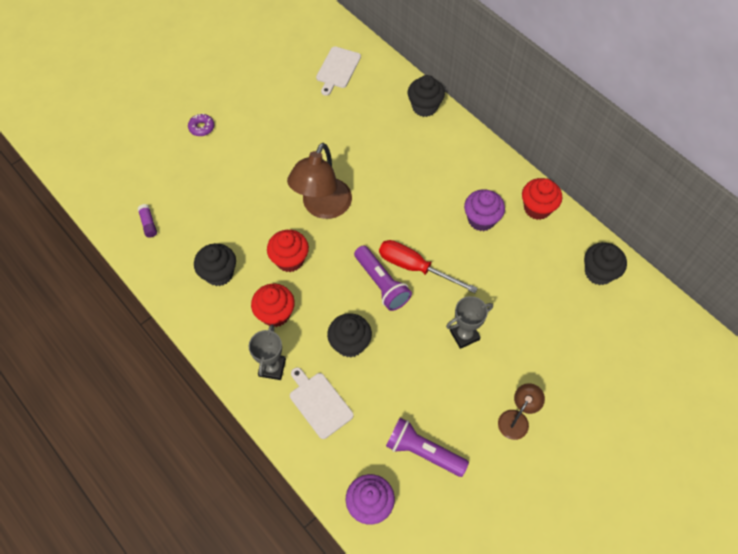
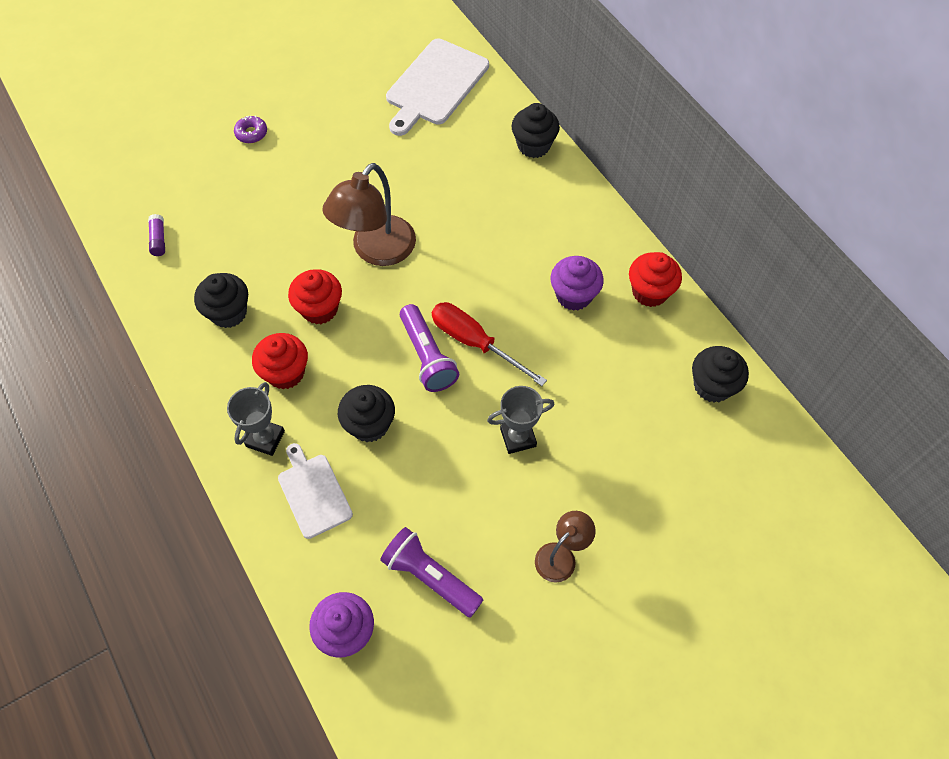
camera: 10 degrees right, 0 degrees up
white cutting board [316,46,361,96] -> white cutting board [386,38,489,136], size x1.66

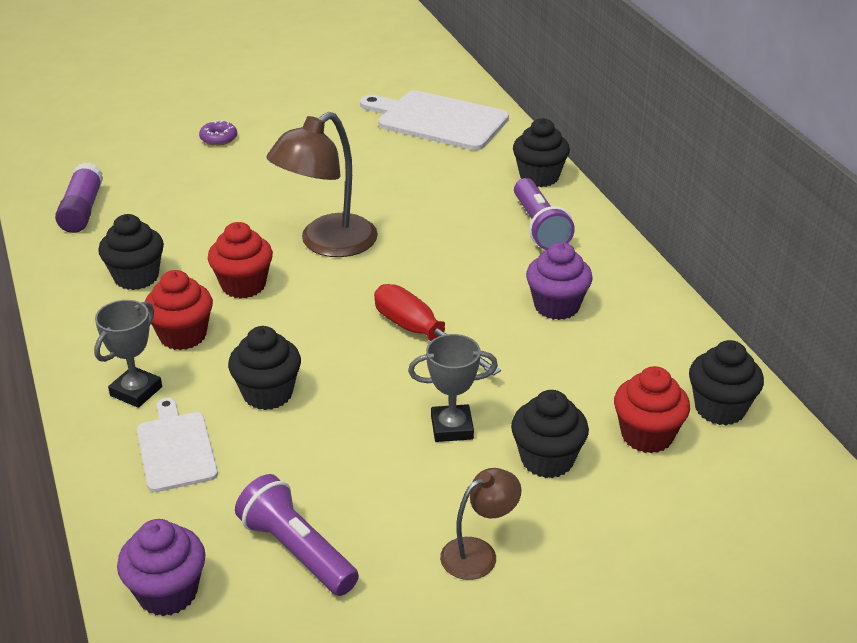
camera: 10 degrees right, 25 degrees down
purple glue stick [148,214,165,256] -> purple glue stick [55,162,103,233], size x1.75
white cutting board [386,38,489,136] -> white cutting board turned 75 degrees clockwise [360,90,509,150]
purple flashlight [400,304,459,392] -> purple flashlight moved to [514,178,575,250]
red cupcake [629,252,682,307] -> red cupcake moved to [614,366,690,454]
none -> black cupcake [511,390,589,478]

